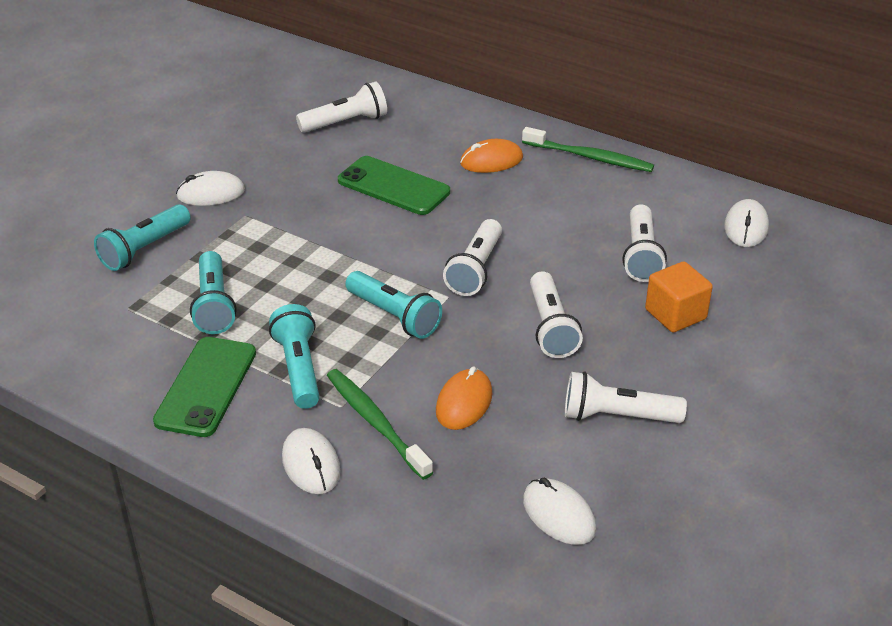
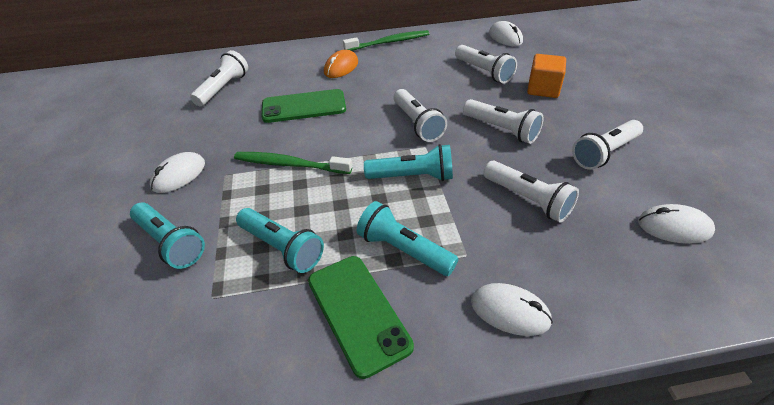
camera: 40 degrees left, 5 degrees up
turquoise flashlight [94,204,191,271] -> turquoise flashlight turned 45 degrees counterclockwise [130,202,205,269]
green toothbrush [327,369,433,480] -> green toothbrush moved to [234,152,352,174]
orange mouse [436,366,492,430] -> white flashlight [483,161,579,222]

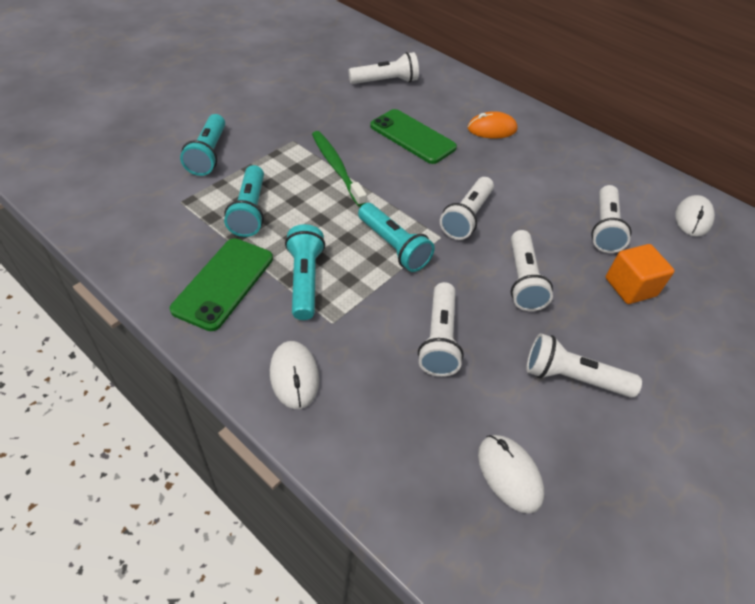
camera: 45 degrees right, 5 degrees up
white mouse [150,152,205,193] -> none
green toothbrush [343,30,429,51] -> none

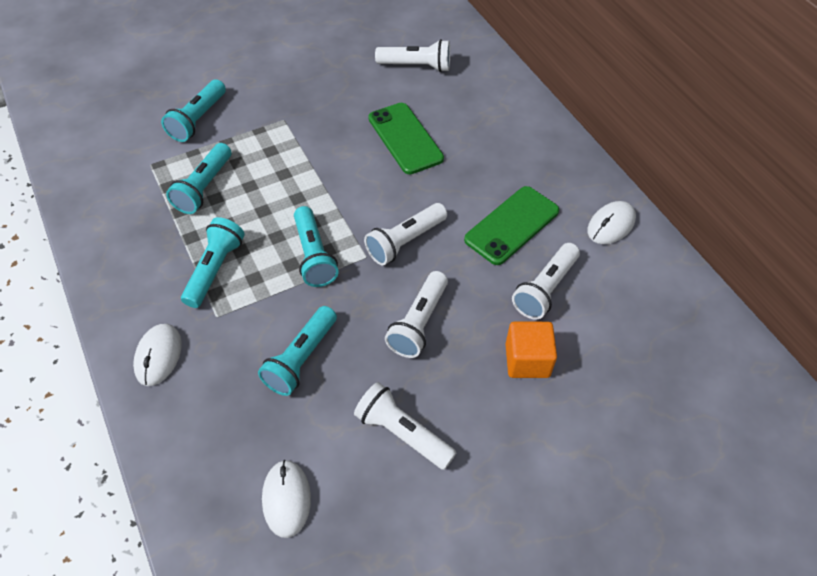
camera: 25 degrees right, 5 degrees up
green phone [170,238,273,331] -> green phone moved to [464,186,559,265]
green toothbrush [312,131,367,207] -> none
white flashlight [418,282,464,377] -> turquoise flashlight [258,306,337,396]
orange mouse [468,111,518,139] -> none
white mouse [675,195,715,237] -> white mouse moved to [587,201,636,244]

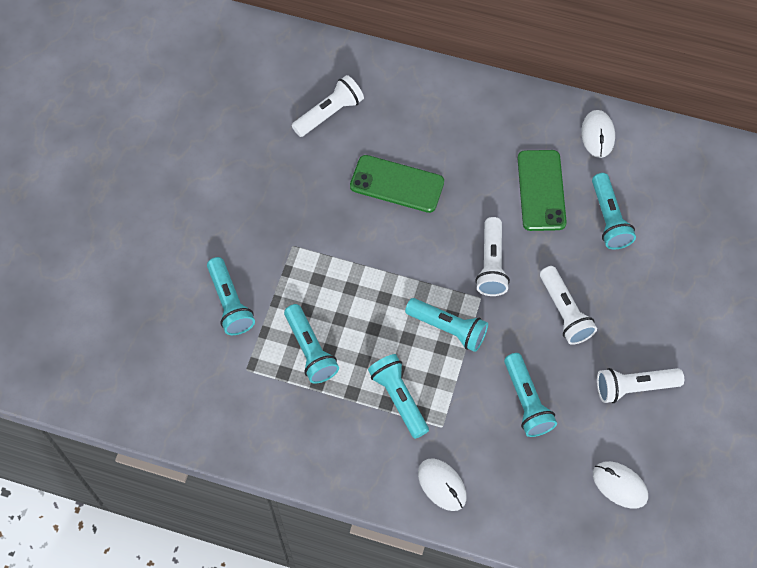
camera: 45 degrees left, 10 degrees up
orange cube [505,322,557,378] -> none
white flashlight [512,243,580,320] -> turquoise flashlight [592,173,636,250]

